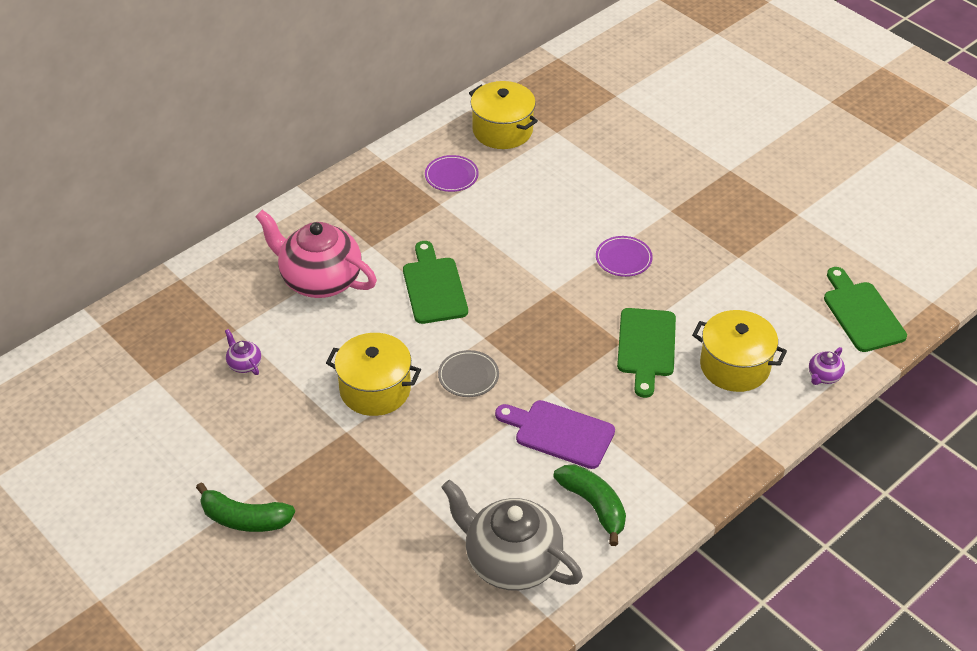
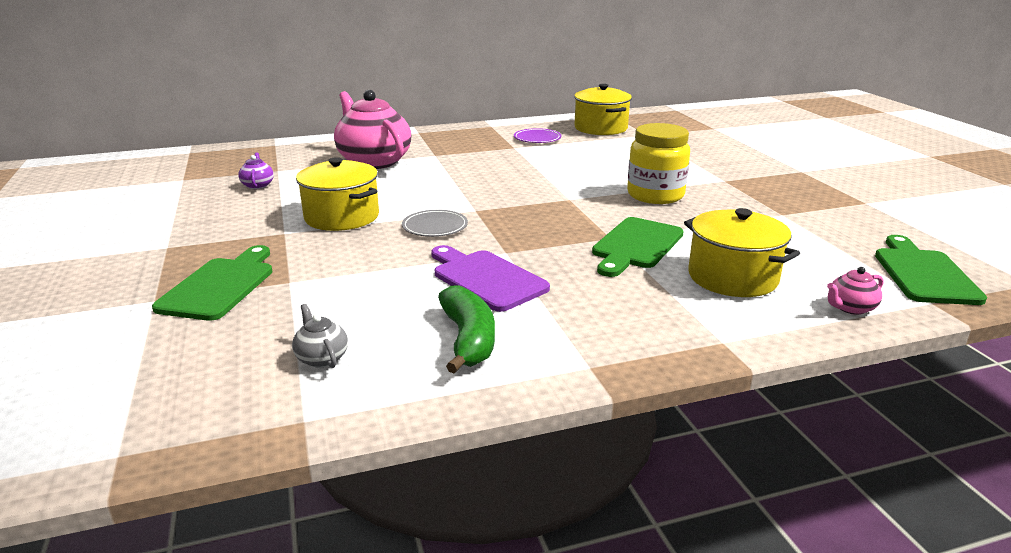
camera: 25 degrees right, 20 degrees down
green banana [196,482,295,532] -> none
green cutting board [403,241,468,324] -> green cutting board moved to [152,245,272,321]
grey teapot [441,480,583,591] -> grey teapot [292,304,348,368], size x0.41
purple plate [596,236,653,277] -> yellow jar [627,123,690,204]
purple teapot [809,347,845,385] -> pink teapot [827,267,884,315]

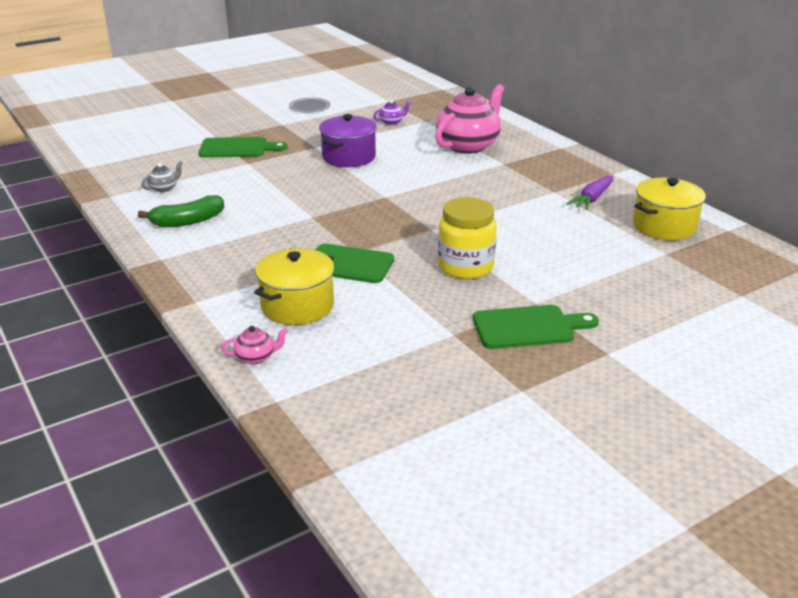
camera: 75 degrees right, 5 degrees up
yellow pot [296,157,379,231] -> purple pot [319,114,377,167]
grey plate [402,210,468,237] -> grey plate moved to [289,98,330,112]
purple cutting board [431,245,550,312] -> none
purple plate [514,128,562,143] -> purple carrot [567,175,614,210]
pink teapot [827,267,884,315] -> pink teapot turned 120 degrees clockwise [221,326,288,364]
green cutting board [875,235,987,305] -> green cutting board moved to [473,305,599,349]

